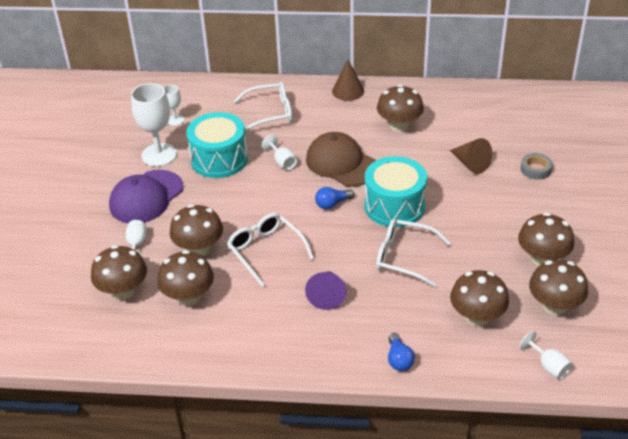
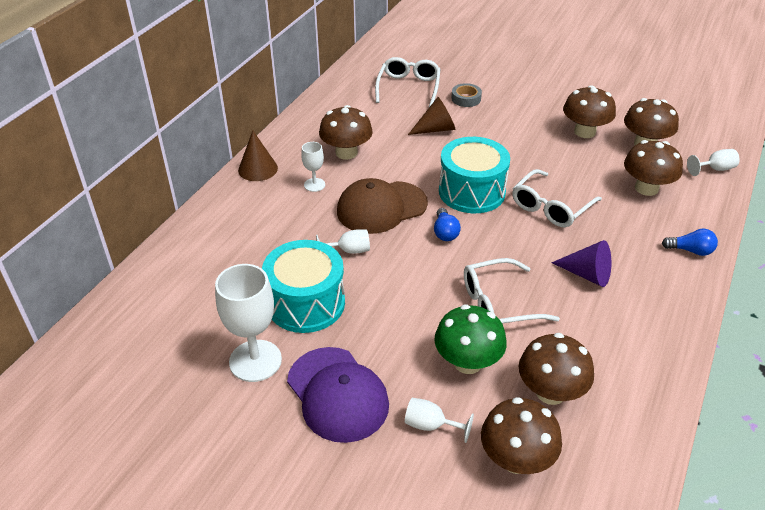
camera: 70 degrees left, 0 degrees up
white goblet [164,85,184,126] -> white goblet moved to [301,142,325,192]
brown mushroom [169,204,223,256] -> green mushroom [434,304,507,374]
white glasses [233,82,292,132] -> white glasses moved to [375,57,440,107]

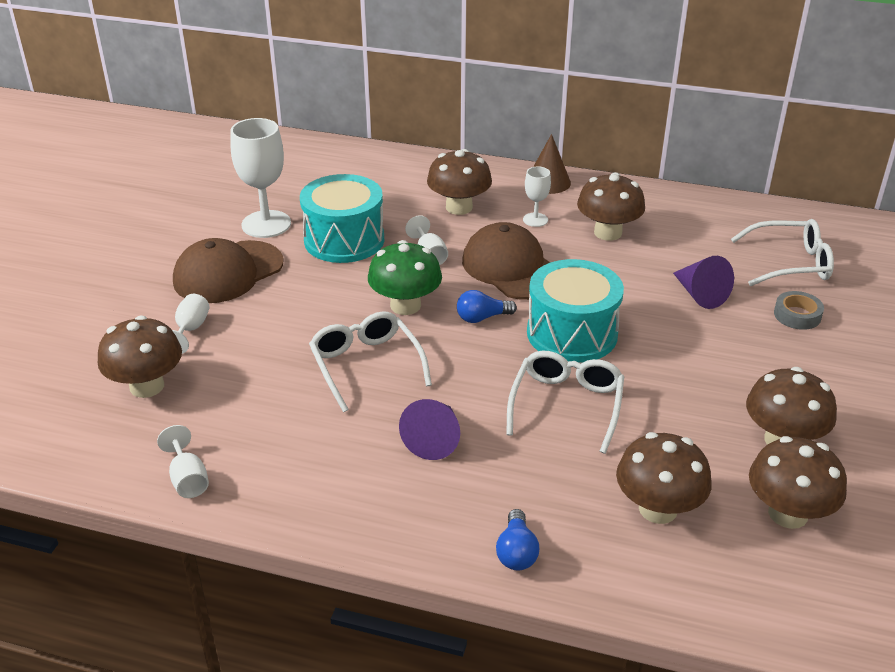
camera: 80 degrees right, 5 degrees down
purple cap [287,347,389,443] -> brown cap [173,238,284,303]
brown cone [408,97,456,135] -> purple cone [673,256,734,309]
green mushroom [434,304,507,374] -> green mushroom moved to [368,240,442,315]
white glasses [512,169,602,227] -> white glasses turned 75 degrees clockwise [506,350,624,454]
brown mushroom [519,333,594,405] -> brown mushroom moved to [427,149,492,215]
white goblet [687,149,740,176] -> white goblet moved to [157,425,209,498]

